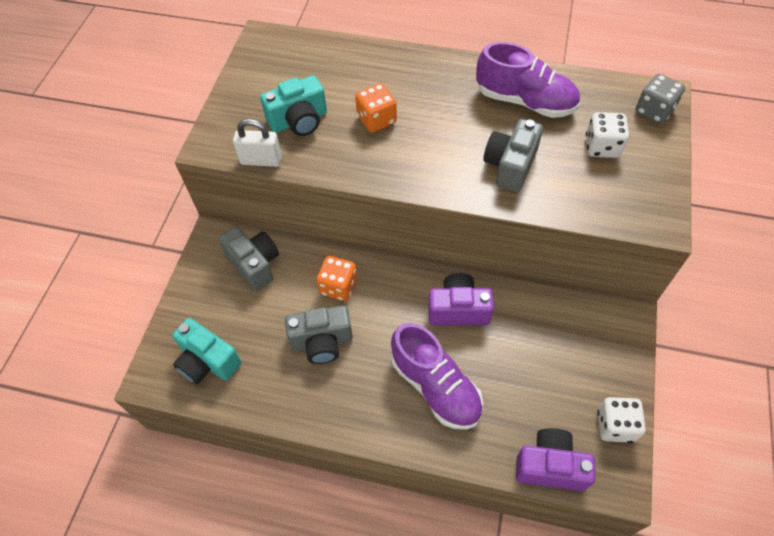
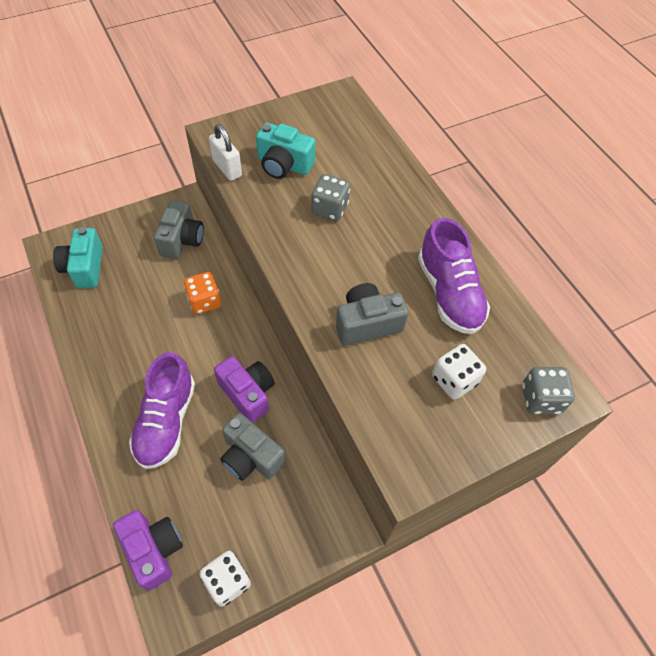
camera: 45 degrees right, 0 degrees up
grey camera [285,305,353,364] -> grey camera moved to [220,413,285,481]
orange dice [355,83,397,132] -> grey dice [311,174,350,221]

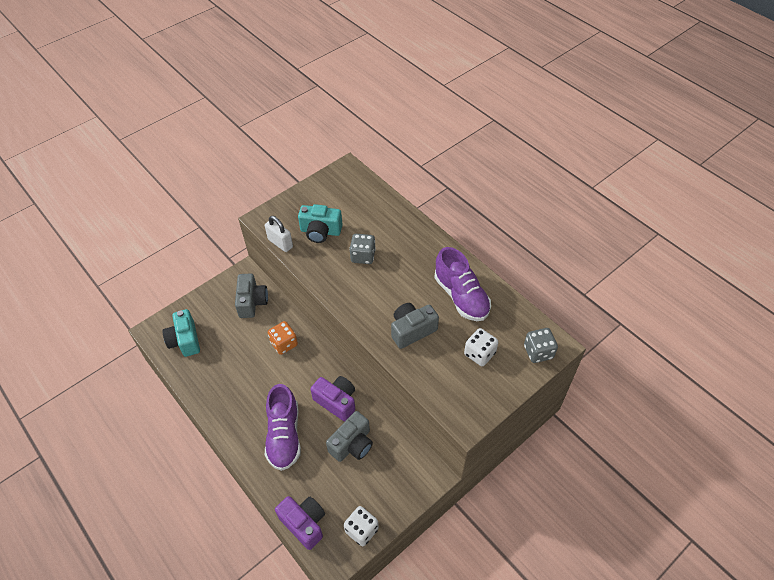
camera: 10 degrees left, 5 degrees down
grey camera [220,413,285,481] -> grey camera turned 75 degrees counterclockwise [326,411,373,462]

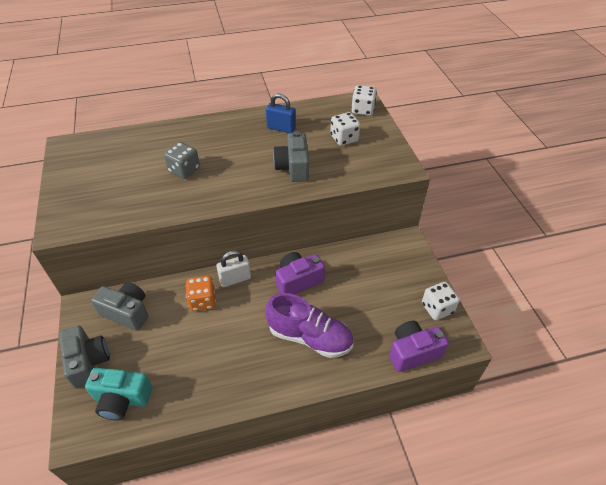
camera: 65 degrees left, 5 degrees down
white padlock [265,216,293,252] -> white padlock moved to [216,250,251,287]
turquoise camera [298,204,343,243] -> none
grey camera [326,411,373,462] -> grey camera moved to [59,326,110,389]
purple shoe [434,247,491,321] -> blue padlock [266,94,296,133]
grey dice [524,328,558,363] -> white dice [351,85,377,116]

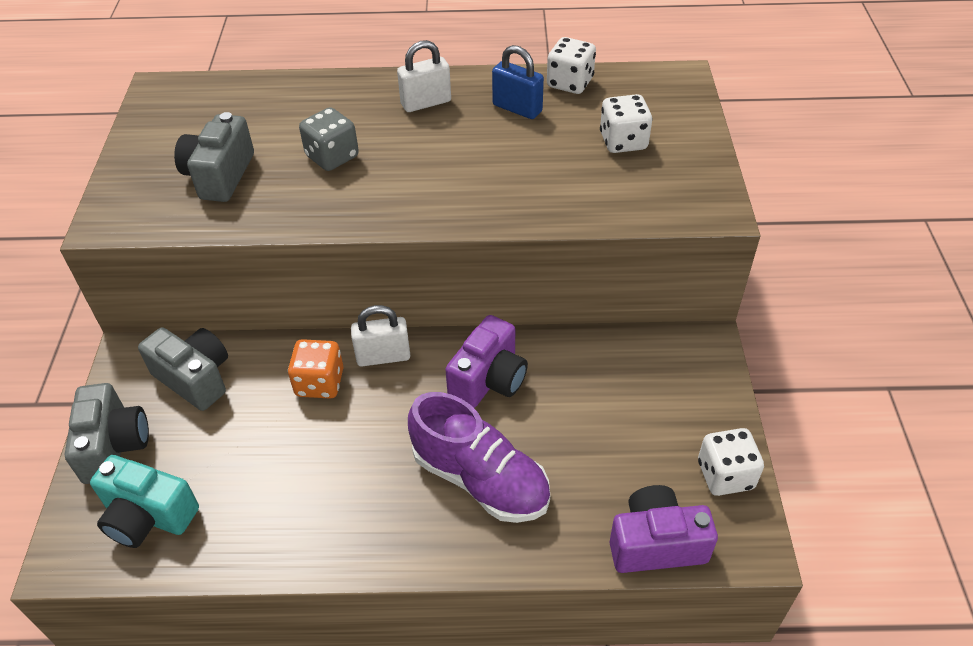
camera: 15 degrees right, 0 degrees up
grey camera [273,131,309,182] -> grey camera moved to [174,112,254,202]
purple camera [275,252,325,295] -> purple camera turned 135 degrees clockwise [445,315,528,408]
white dice [351,85,377,116] -> white dice moved to [547,37,596,94]
none -> white padlock [397,40,451,112]

